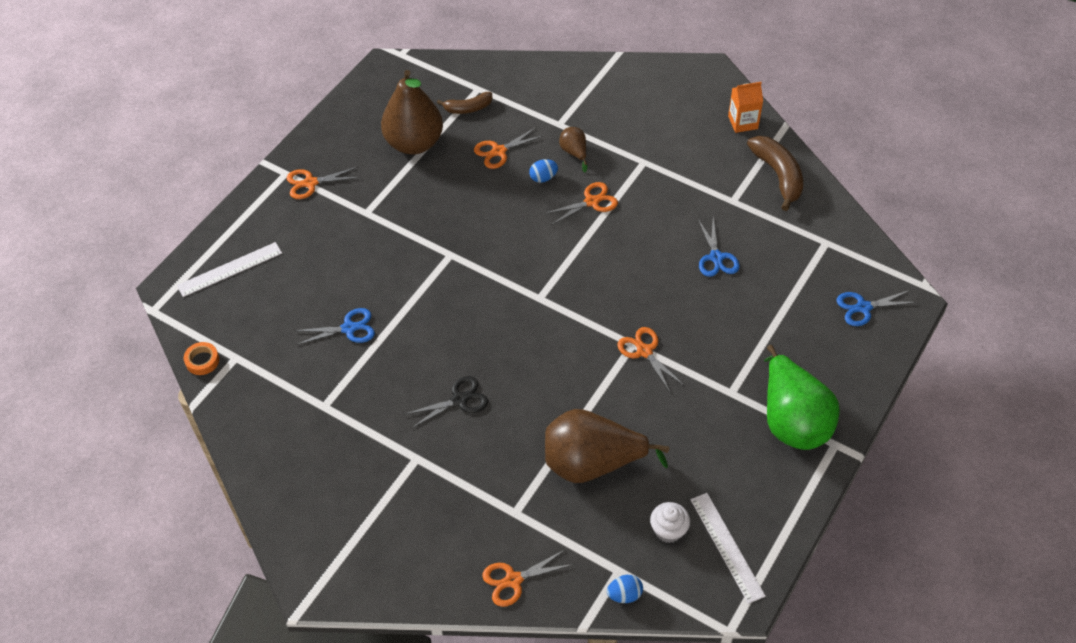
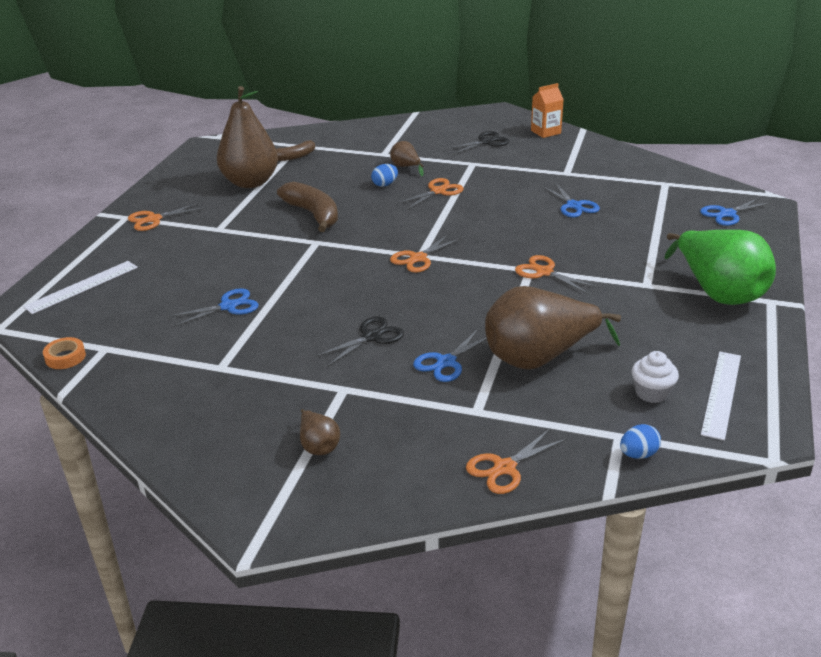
camera: 15 degrees left, 20 degrees down
orange scissors [474,127,545,169] -> orange scissors moved to [390,234,461,273]
white ruler [690,493,766,604] -> white ruler turned 60 degrees clockwise [701,352,741,440]
brown banana [747,136,803,211] -> brown banana moved to [277,182,338,232]
none -> brown pear [300,409,340,455]
none -> blue scissors [413,328,487,382]
none -> black scissors [445,131,510,155]

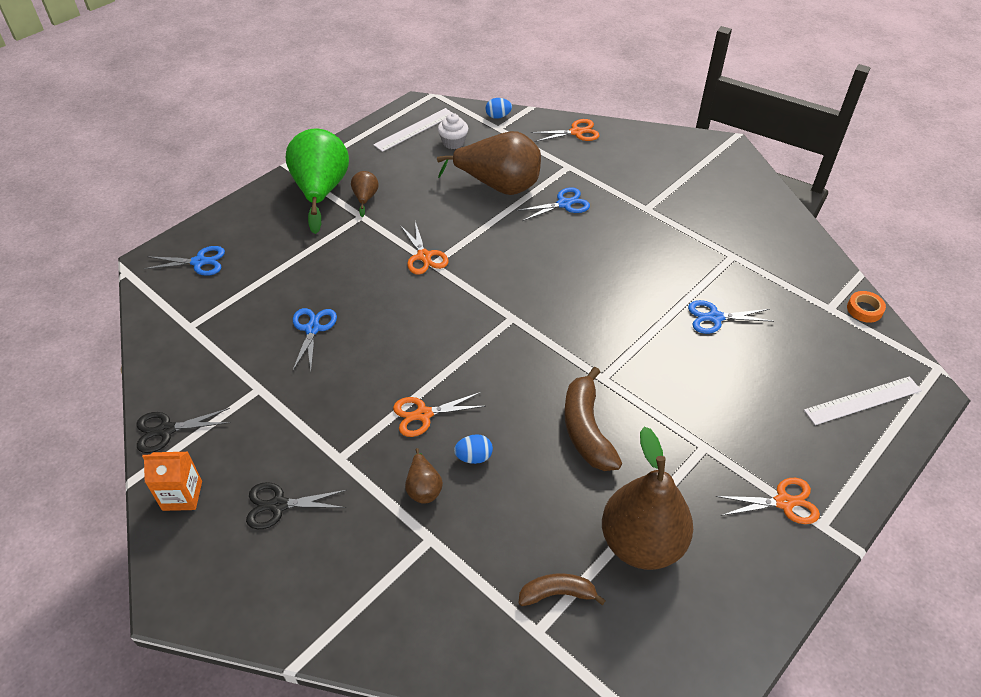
camera: 155 degrees left, 15 degrees up
brown pear [300,409,340,455] -> brown pear moved to [351,171,379,217]
black scissors [315,316,404,366] -> black scissors moved to [137,408,231,453]
orange scissors [390,234,461,273] -> none

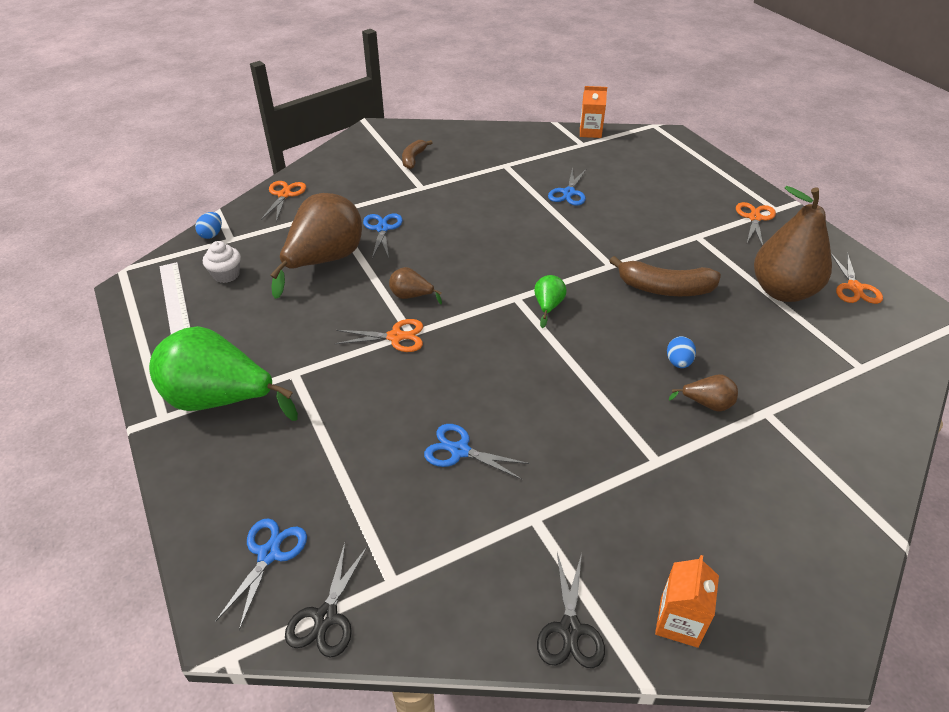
camera: 70 degrees left, 5 degrees down
black scissors [246,482,347,529] -> black scissors moved to [285,543,368,657]
brown pear [351,171,379,217] -> brown pear moved to [389,267,442,304]
orange scissors [393,392,486,437] -> orange scissors moved to [831,252,883,304]
brown banana [518,573,606,606] -> brown banana moved to [402,140,432,169]
white ruler [804,376,922,425] -> none
orange tape [847,291,886,323] -> orange carton [580,86,607,138]
none -> green pear [534,275,567,328]

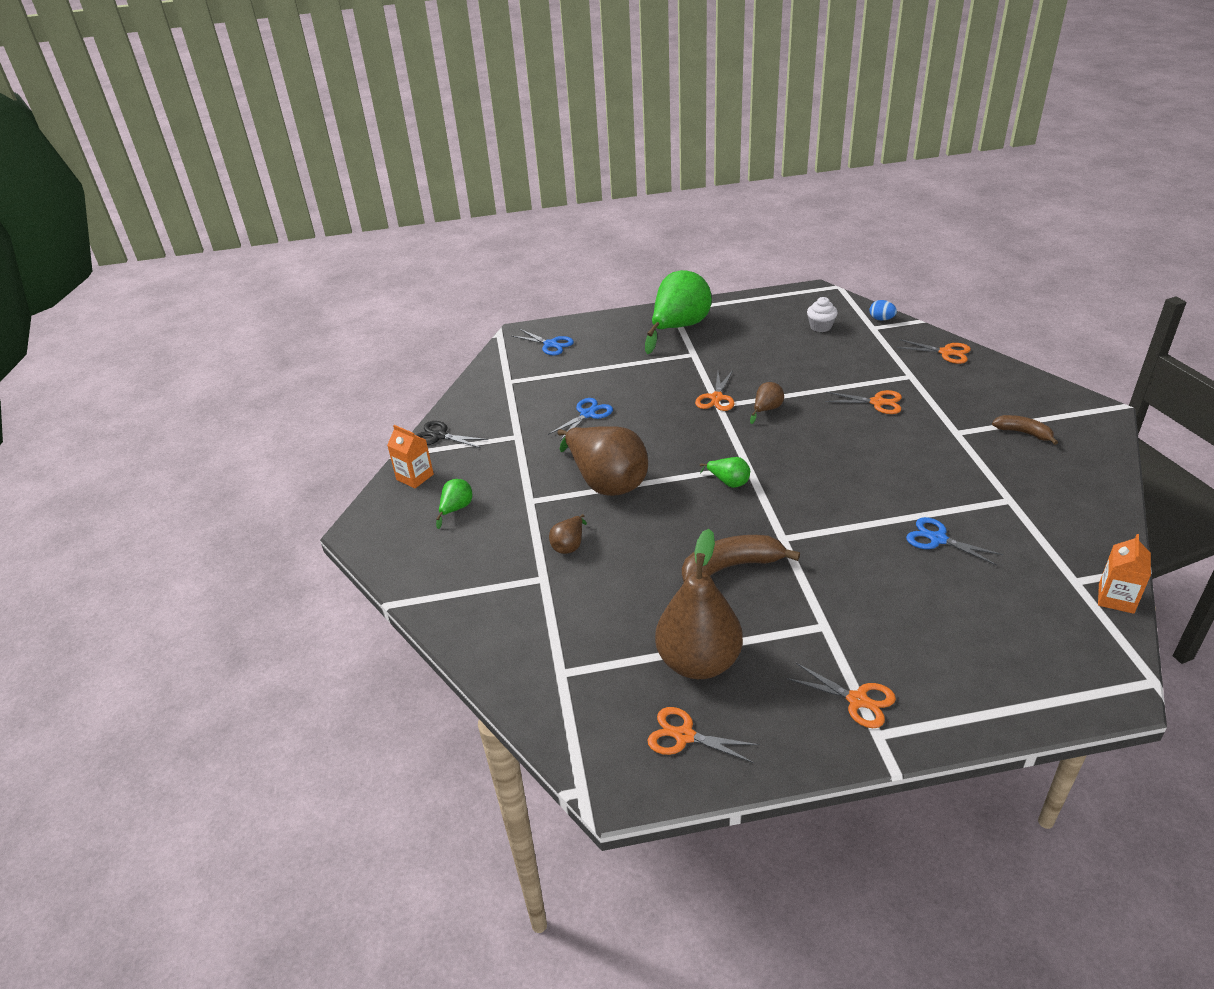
camera: 110 degrees right, 5 degrees down
white ruler [159,262,190,334] -> none
brown pear [271,193,362,299] -> brown pear moved to [557,426,648,496]
black scissors [285,543,368,657] -> none
blue scissors [363,213,403,258] -> orange scissors [825,390,902,414]
brown banana [610,256,721,296] -> brown banana turned 45 degrees clockwise [682,535,800,581]
blue egg [667,336,696,368] -> none
none -> green pear [436,479,472,529]

